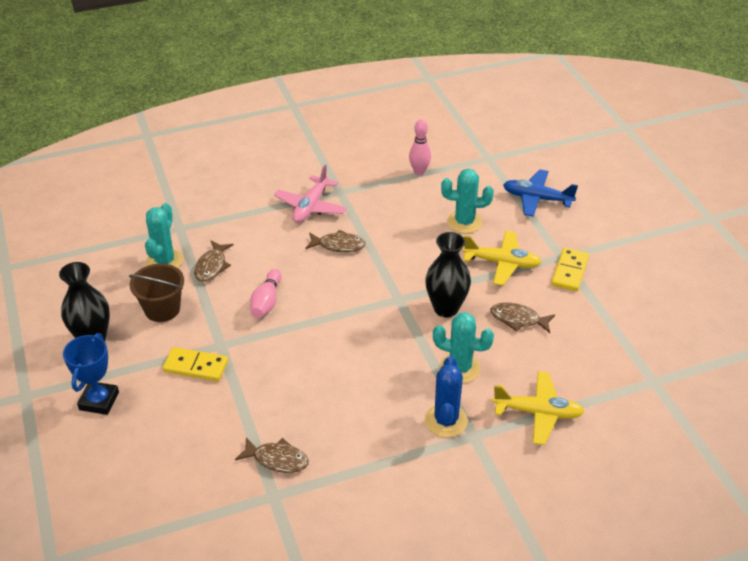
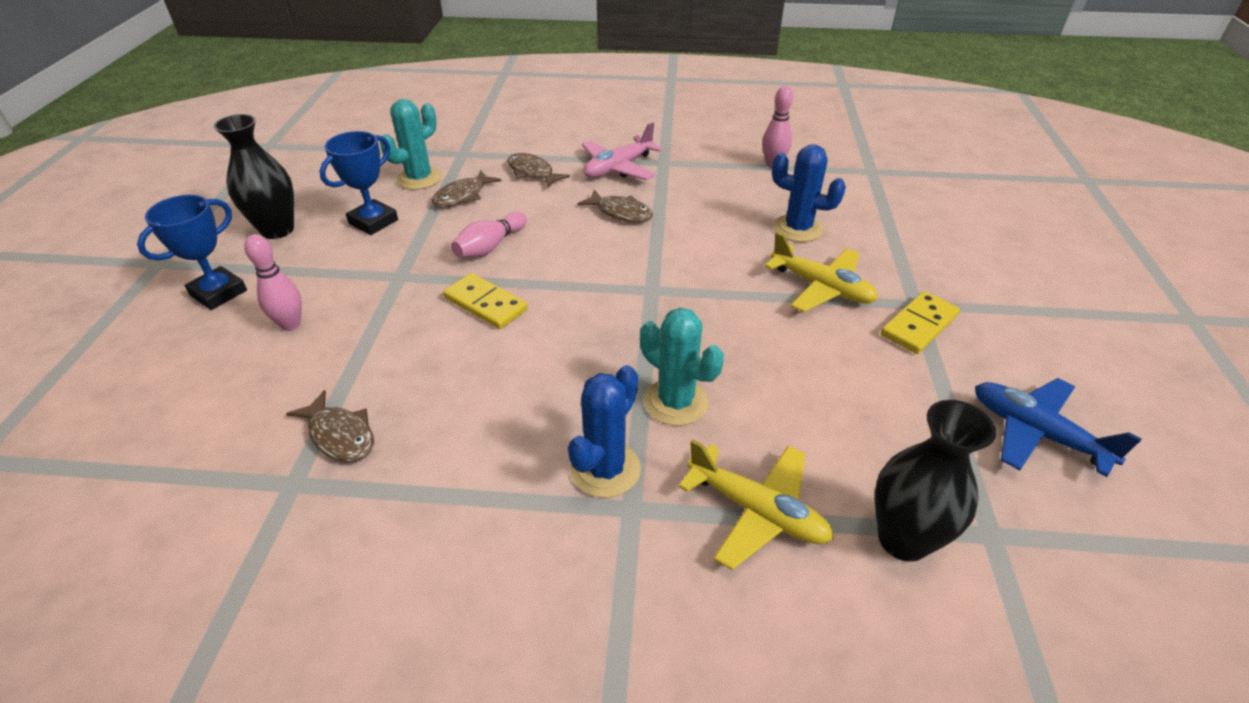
camera: 25 degrees right, 0 degrees up
brown bucket [129,264,184,322] -> blue trophy [320,131,398,235]
yellow domino [163,347,228,381] -> yellow domino moved to [443,273,528,329]
black vase [425,232,471,317] -> black vase moved to [875,400,996,562]
turquoise cactus [441,169,494,233] -> blue cactus [772,144,846,242]
brown fish [490,302,555,333] -> brown fish moved to [508,153,570,188]
blue plane [503,169,578,217] -> blue plane moved to [975,378,1141,477]
none -> pink bowling pin [244,234,302,331]

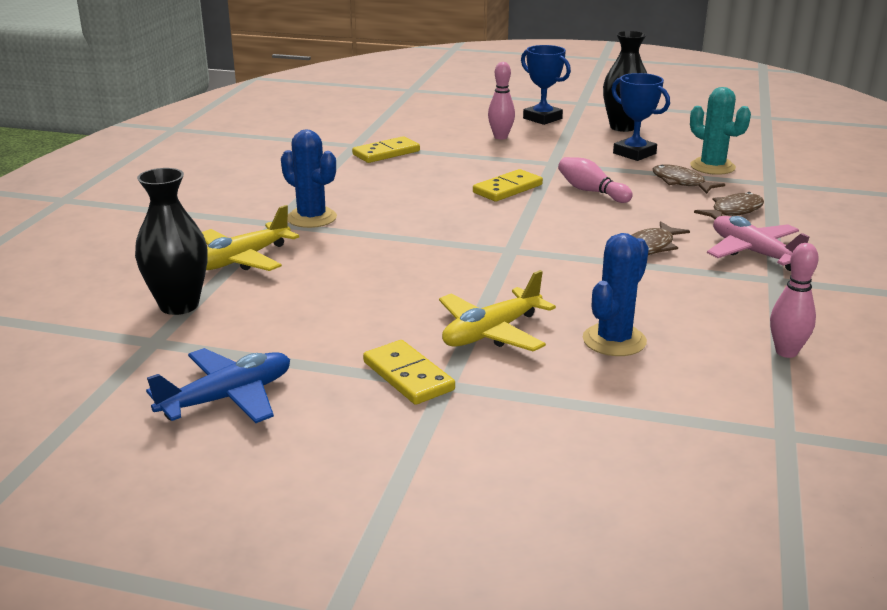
camera: 100 degrees right, 15 degrees down
brown fish [286,390,374,462] -> yellow domino [352,136,420,163]
turquoise cactus [640,308,724,426] -> none

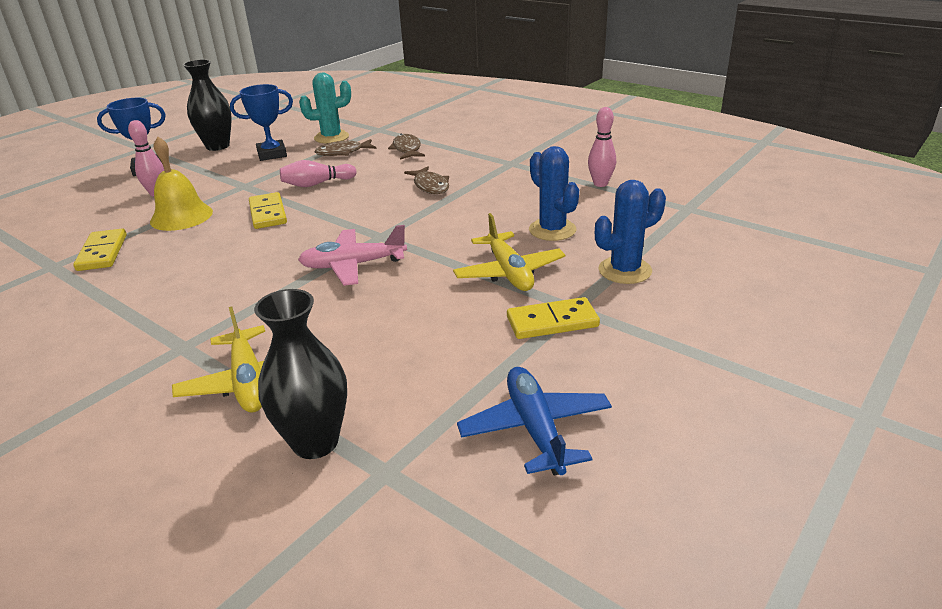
camera: 65 degrees left, 5 degrees up
blue cactus [281,129,337,228] -> blue cactus moved to [595,180,666,284]
pink plane [707,216,810,271] -> pink plane moved to [298,225,407,286]
none -> yellow bell [150,137,213,231]

